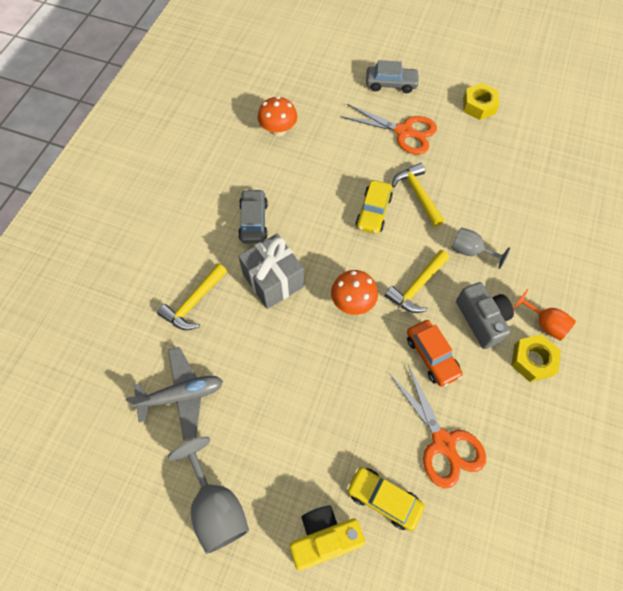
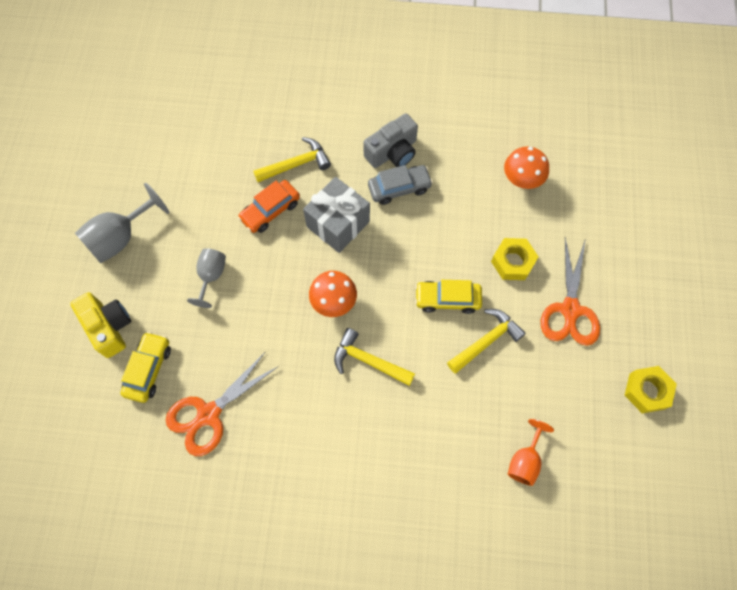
camera: 75 degrees right, 5 degrees up
grey plane [126,347,223,441] -> none
yellow hammer [157,263,227,330] -> yellow hammer turned 135 degrees clockwise [253,137,331,182]
grey car [366,60,420,93] -> none
orange car [407,320,463,387] -> orange car moved to [238,180,300,233]
grey goblet [451,227,510,269] -> grey goblet moved to [187,248,226,308]
grey camera [456,282,514,349] -> grey camera moved to [364,113,418,168]
yellow nut [511,334,561,382] -> yellow nut moved to [491,238,539,280]
orange goblet [513,289,576,341] -> orange goblet moved to [508,419,554,486]

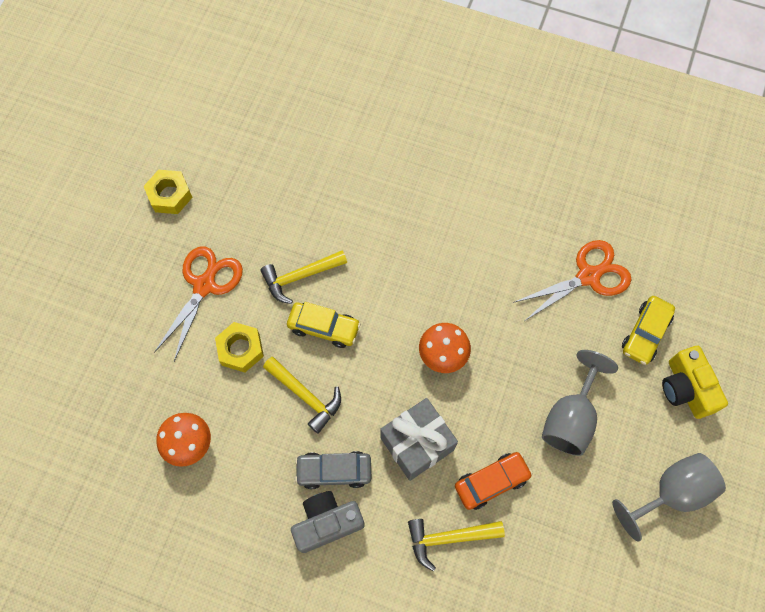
camera: 165 degrees left, 0 degrees up
grey goblet [187,248,226,308] -> grey goblet [542,350,618,456], size x1.58
yellow hammer [334,328,415,386] -> yellow hammer moved to [263,357,341,434]
orange goblet [508,419,554,486] -> none

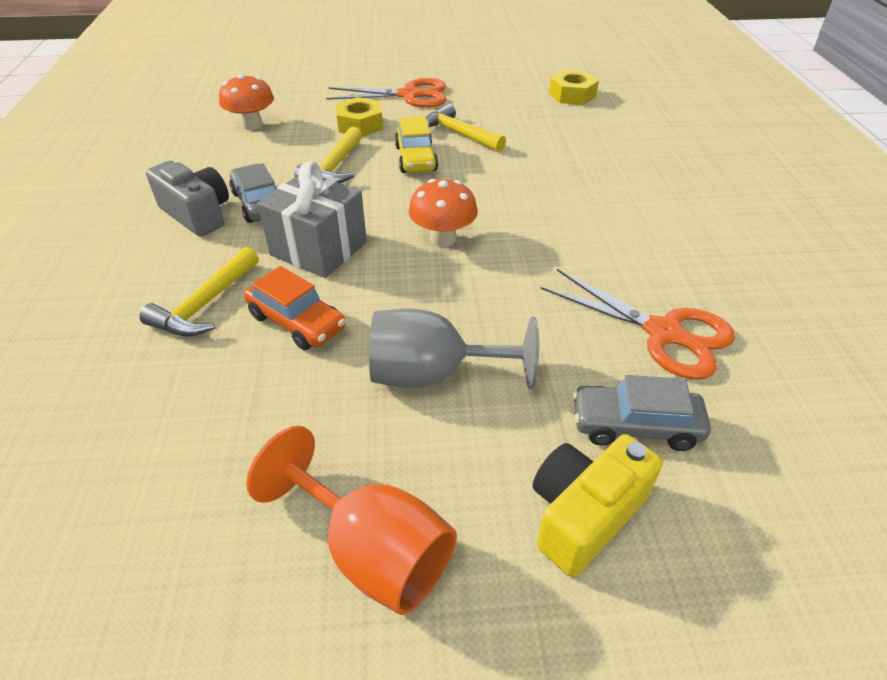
camera: 65 degrees right, 25 degrees down
yellow nut [144,170,193,214] -> yellow nut moved to [549,70,599,105]
yellow hammer [408,519,505,571] -> yellow hammer turned 120 degrees counterclockwise [139,247,259,336]
grey goblet [612,453,726,542] -> orange goblet [246,426,457,615]
yellow car [622,296,675,365] -> grey car [573,375,711,451]

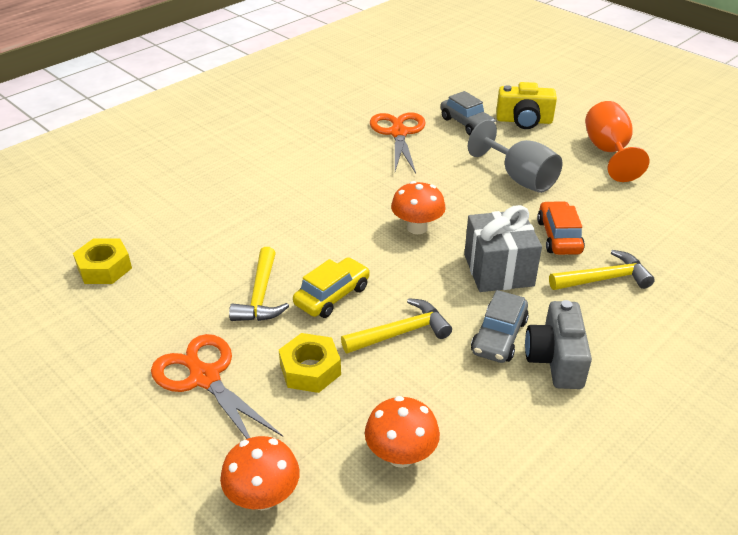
camera: 130 degrees left, 5 degrees down
none -> orange mushroom [220,436,300,510]

